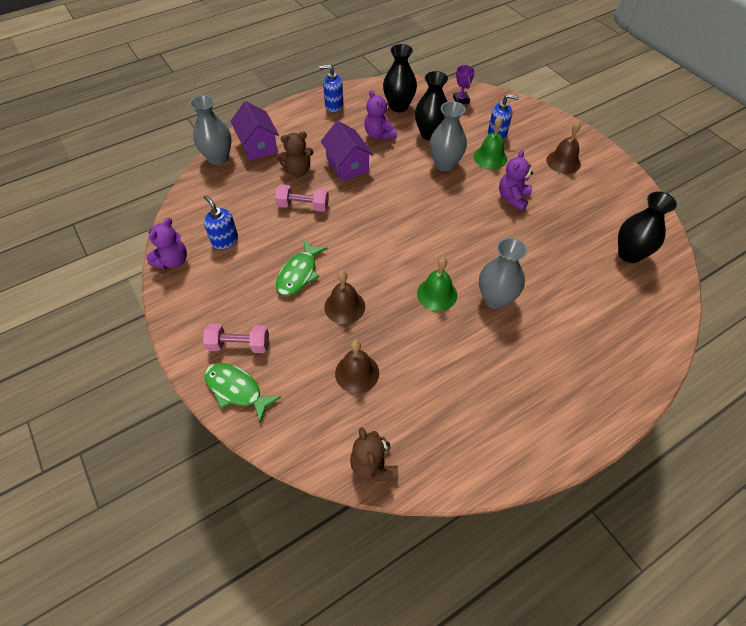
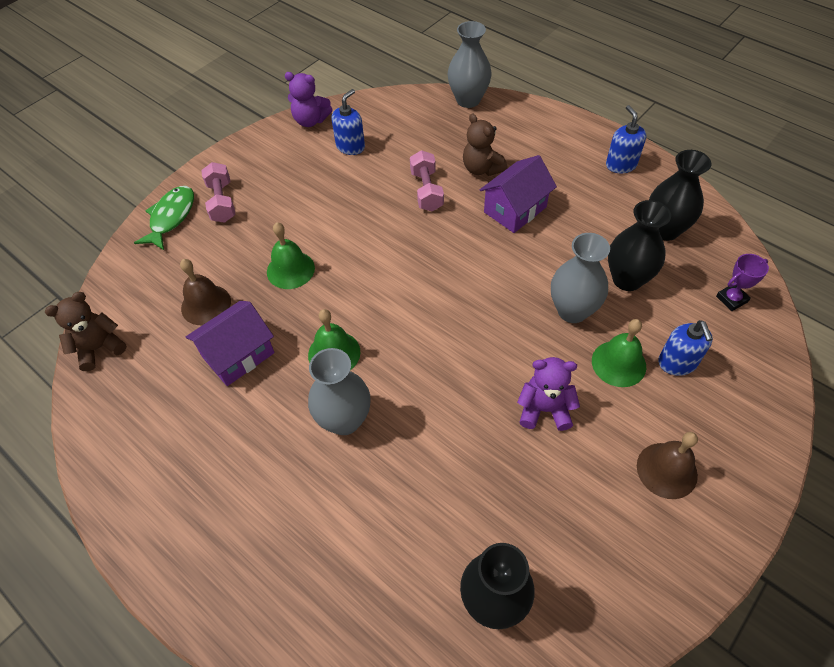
camera: 75 degrees right, 0 degrees up
purple house [231,101,279,160] -> purple house moved to [186,301,274,386]
green fish [276,239,328,296] -> none
brown bell [324,270,365,324] -> green bell [267,222,315,289]
purple teddy bear [364,90,397,140] -> none

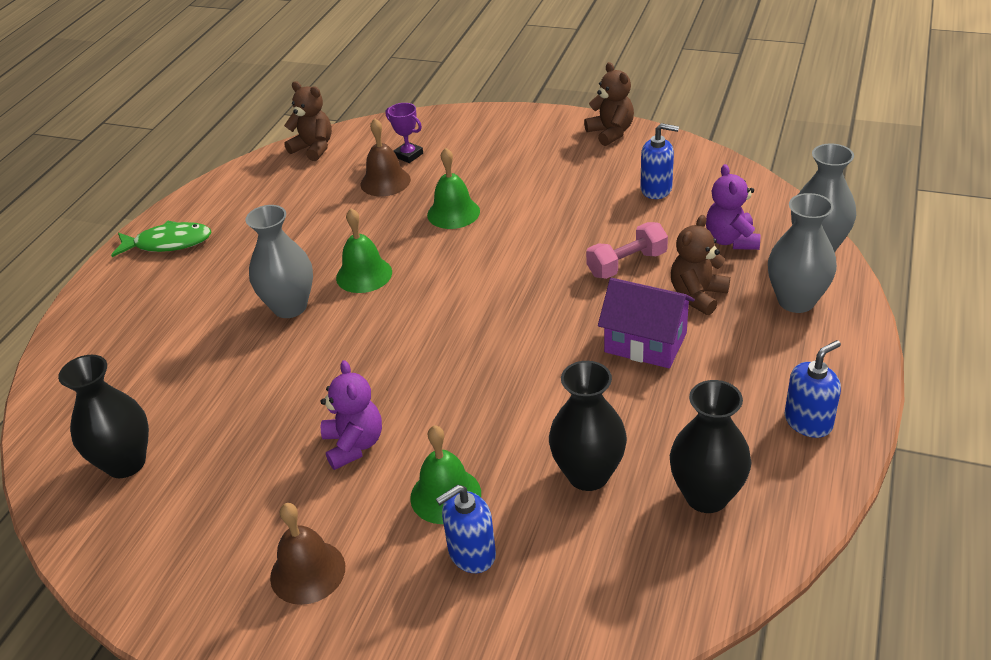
camera: 70 degrees right, 15 degrees down
green fish [134,186,194,250] -> green fish moved to [111,220,211,257]
purple house [186,301,274,386] -> none
pink dumbbell [201,162,236,223] -> none
purple teddy bear [285,72,333,127] -> purple teddy bear moved to [706,164,760,250]
grey vase [551,233,610,323] -> grey vase moved to [768,193,837,313]
purple trophy [716,254,769,311] -> purple trophy moved to [386,103,423,163]
none -> brown teddy bear [584,62,634,146]

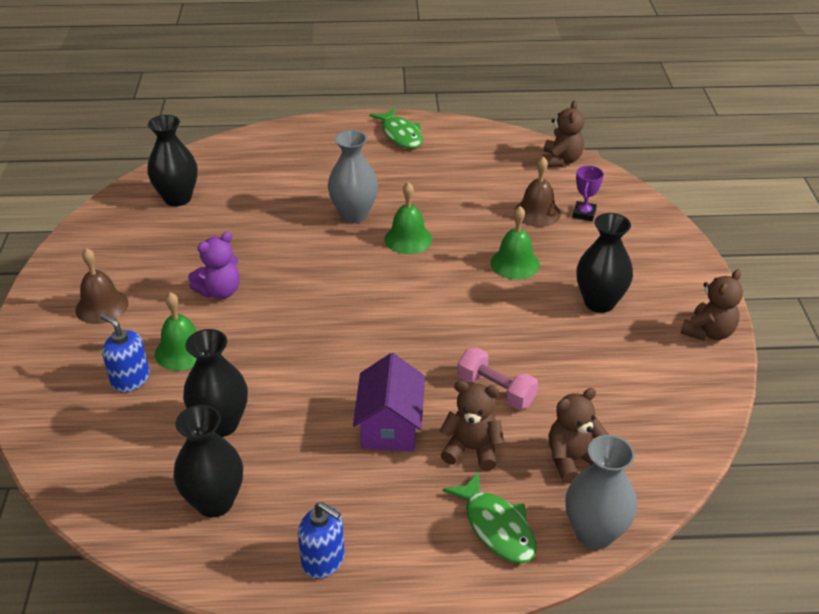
camera: 65 degrees right, 0 degrees up
blue soap dispenser [640,123,679,199] -> none
purple teddy bear [706,164,760,250] -> brown teddy bear [549,388,609,484]
grey vase [768,193,837,313] -> green fish [442,471,537,563]
none -> black vase [576,213,633,313]

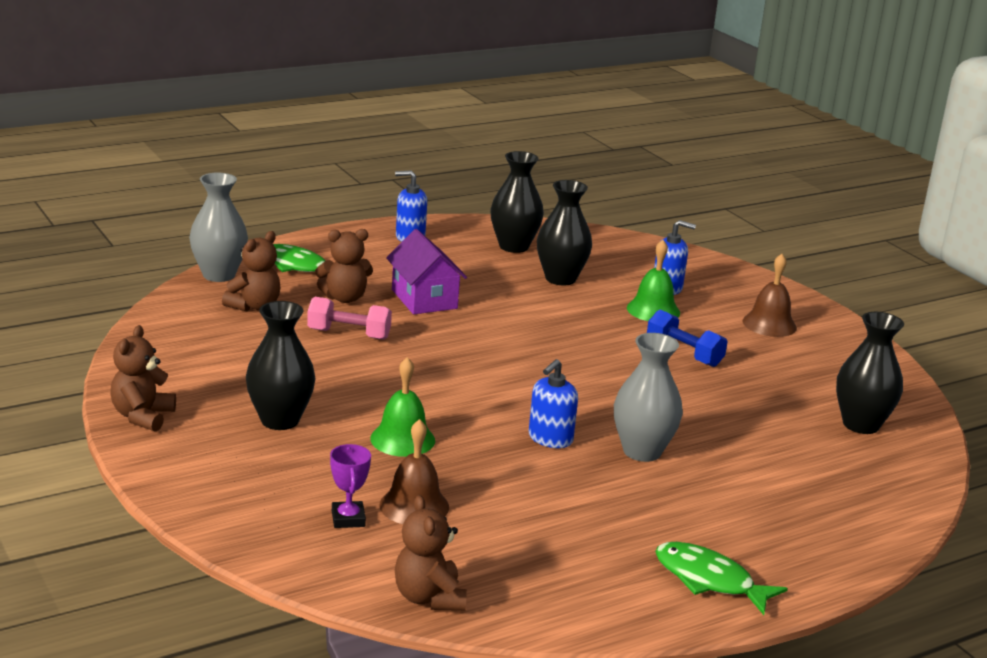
camera: 150 degrees right, 15 degrees down
purple teddy bear [188,232,240,299] -> blue dumbbell [647,310,728,367]
green bell [384,182,432,254] -> blue soap dispenser [529,359,578,448]

